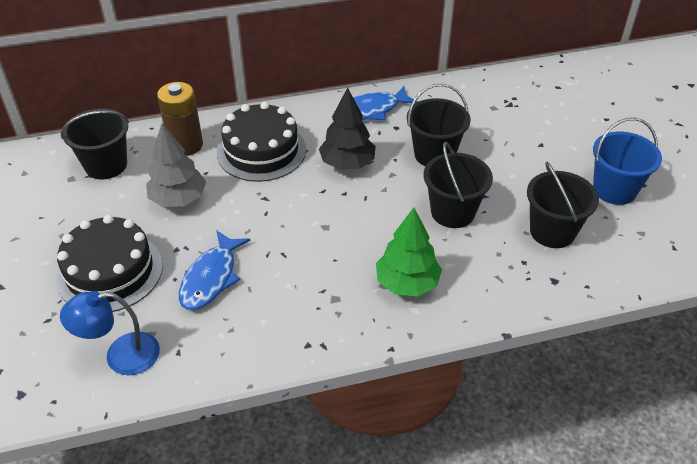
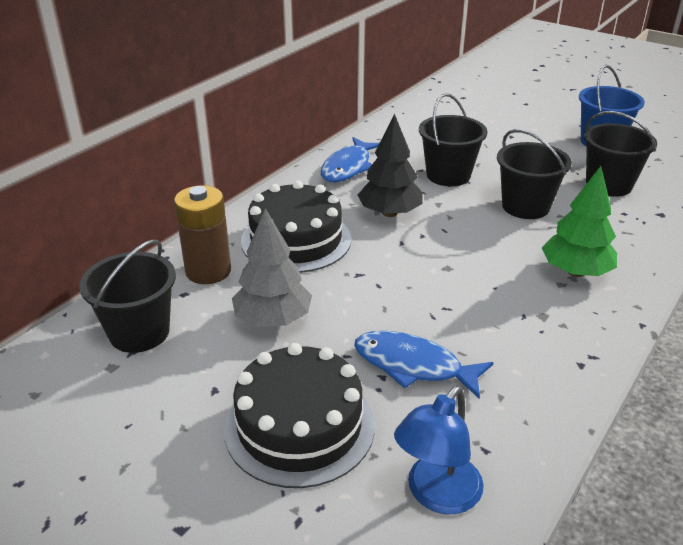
camera: 40 degrees left, 10 degrees down
blue fish [179,230,250,310] -> blue fish turned 135 degrees clockwise [354,331,494,399]

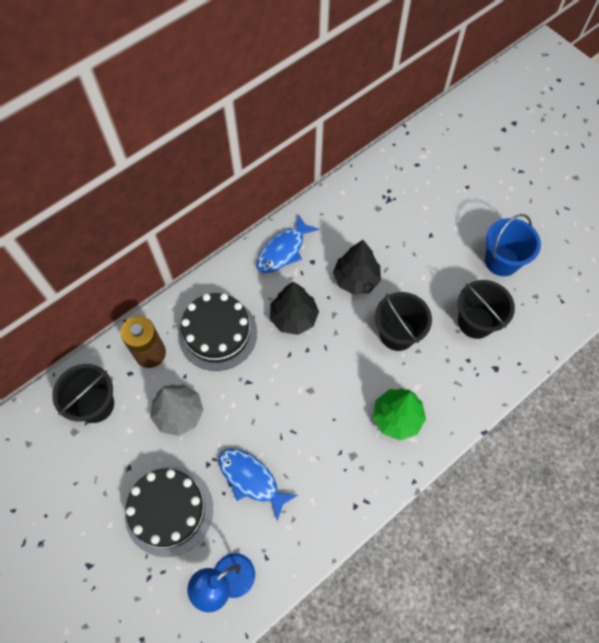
camera: 15 degrees right, 30 degrees up
black bucket [419,93,488,186] -> black tree [333,240,381,295]

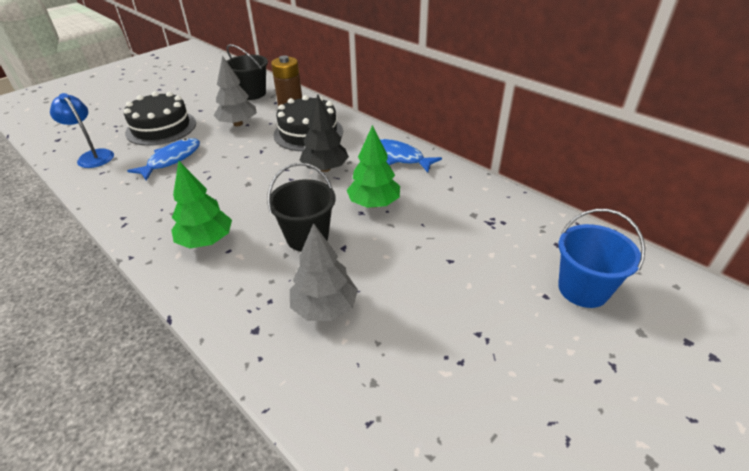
camera: 85 degrees right, 25 degrees down
black tree [333,240,381,295] -> green tree [347,125,400,208]
black bucket [458,280,515,339] -> grey tree [290,223,358,321]
blue bucket [485,214,541,276] -> blue bucket moved to [558,209,645,308]

